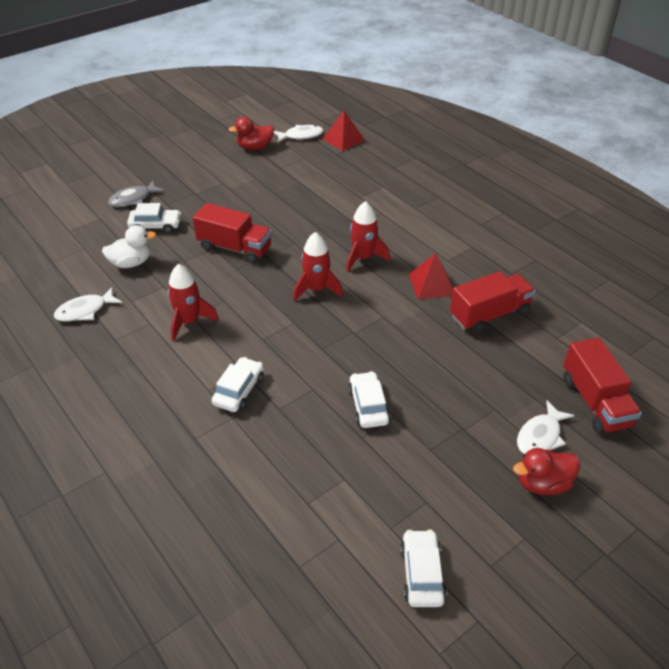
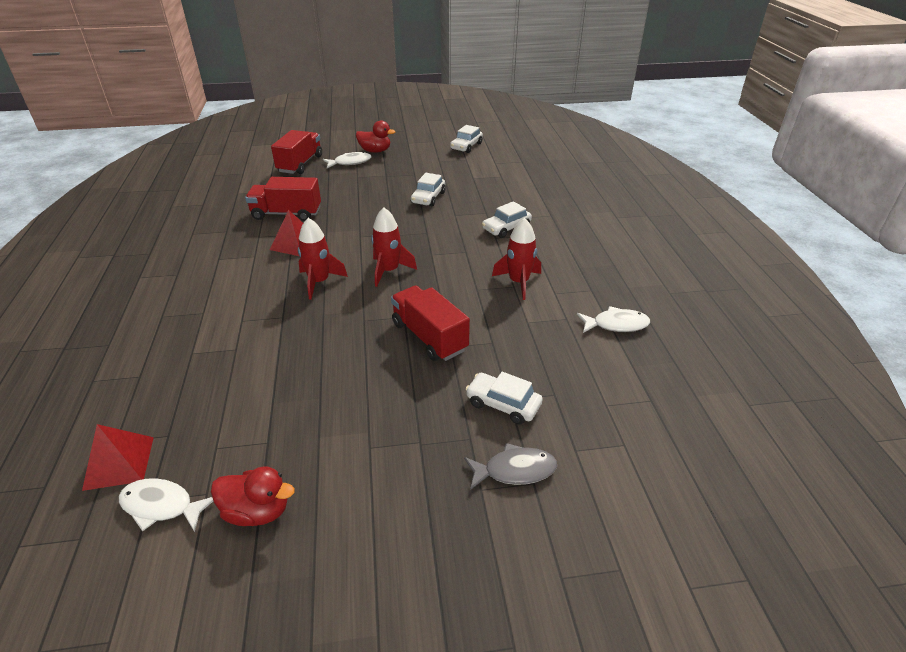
camera: 150 degrees left, 5 degrees down
white duck [102,225,156,268] -> none

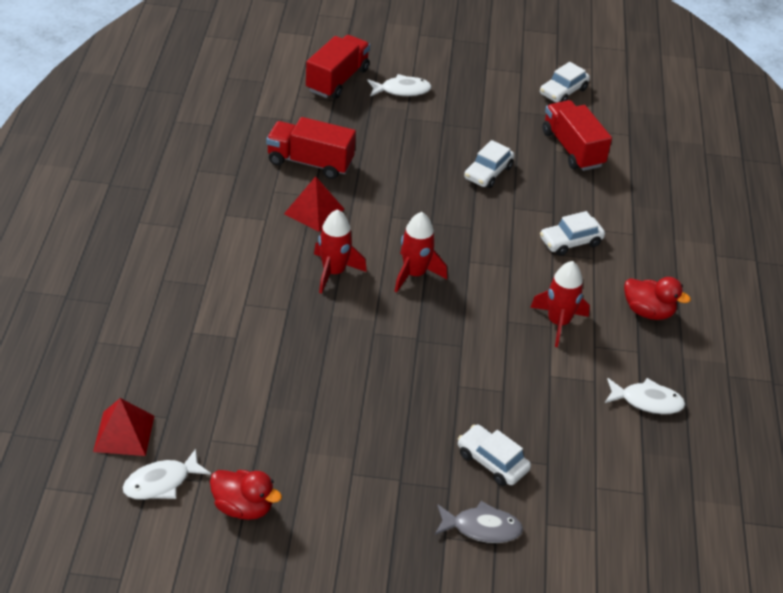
camera: 10 degrees right, 5 degrees up
white fish [119,478,213,532] -> white fish turned 60 degrees counterclockwise [122,449,211,500]
red duck [356,120,395,153] -> red duck moved to [624,277,691,320]
red truck [391,286,470,361] -> red truck moved to [542,100,612,171]

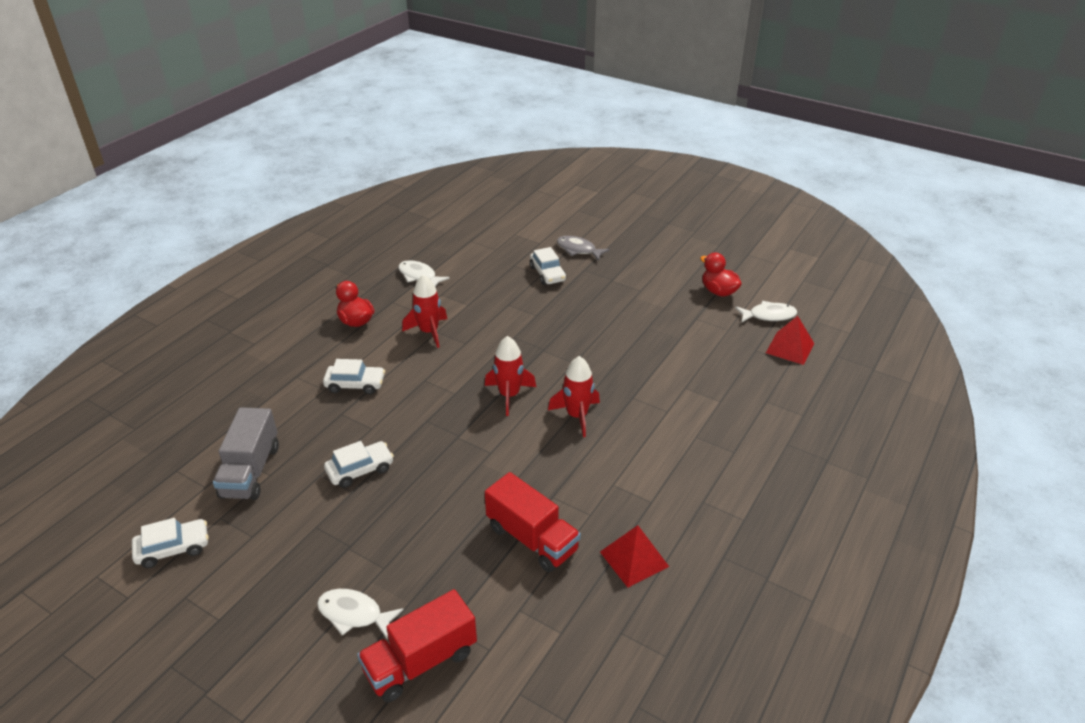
camera: 150 degrees left, 5 degrees down
red pyramid [284,176,344,232] -> red pyramid moved to [600,525,669,588]
red truck [542,100,612,171] -> grey truck [213,407,279,500]

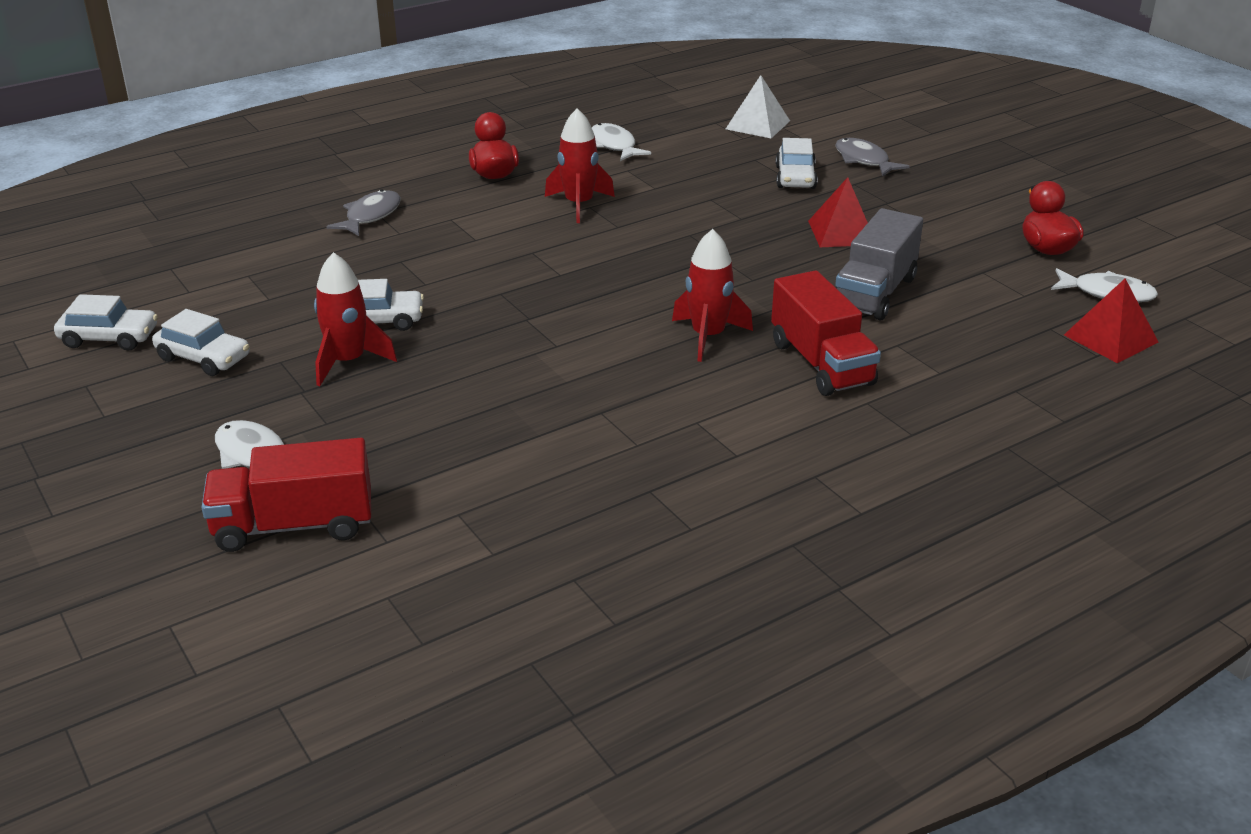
camera: 25 degrees right, 5 degrees down
grey truck [213,407,279,500] -> grey truck moved to [835,208,923,321]
white car [323,359,385,394] -> white car moved to [152,309,250,376]
red rocket [485,336,536,416] -> red rocket moved to [314,252,397,386]
red truck [485,472,581,572] -> red truck moved to [771,270,881,396]
red pyramid [600,525,669,588] -> red pyramid moved to [808,177,868,247]
none -> grey fish [326,189,401,236]
none -> white pyramid [726,75,790,138]

